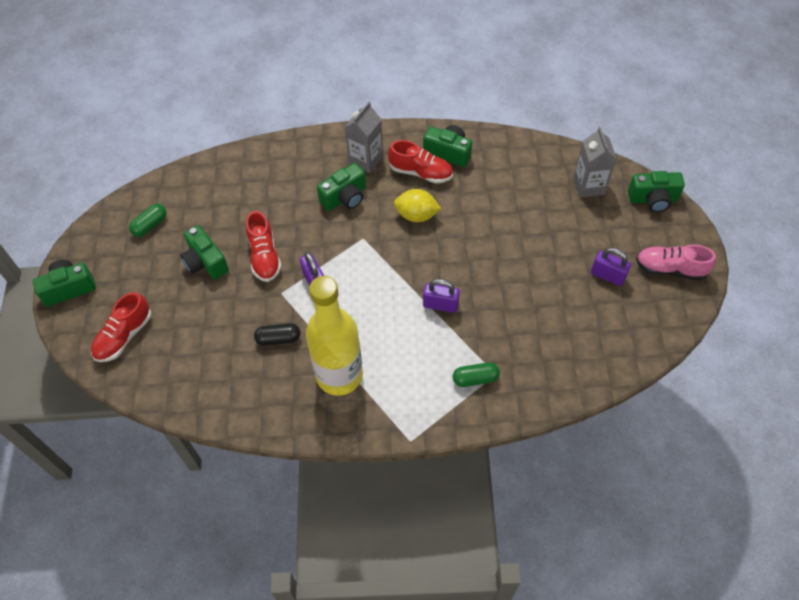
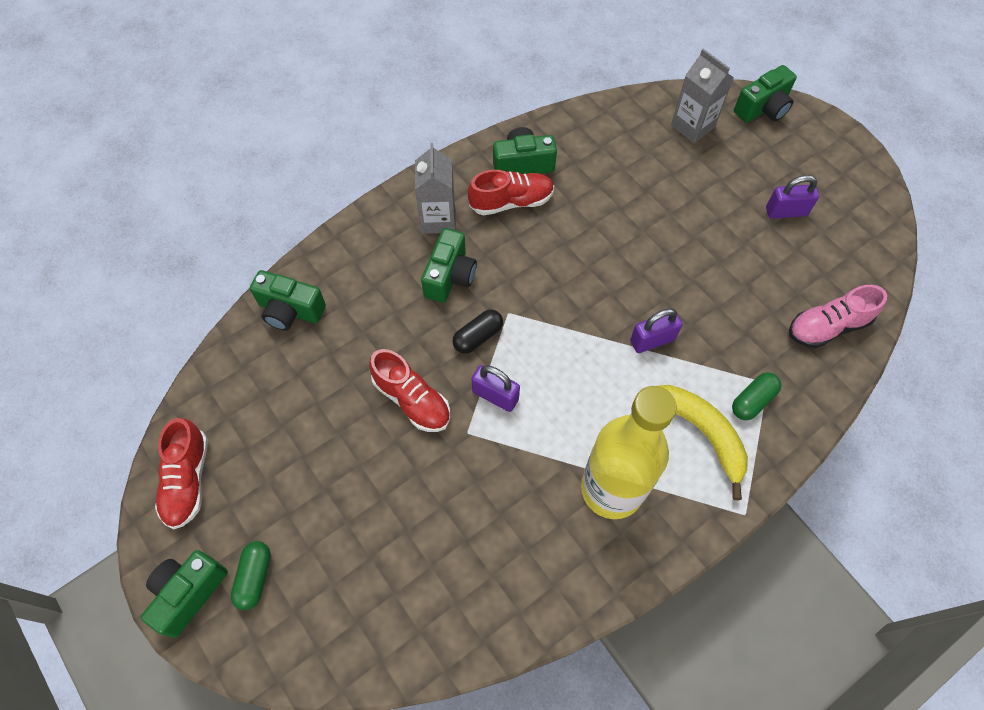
camera: 35 degrees left, 5 degrees up
red shoe [91,292,152,362] -> red shoe moved to [155,418,208,529]
green capsule [129,204,166,237] -> green capsule moved to [231,541,271,610]
green camera [180,225,229,280] -> green camera moved to [250,270,326,331]
black capsule [254,323,300,346] -> black capsule moved to [452,310,503,354]
yellow lemon [394,189,441,222] -> none
pink shoe [636,244,716,281] -> pink shoe moved to [789,285,887,348]
none -> yellow banana [659,385,748,500]

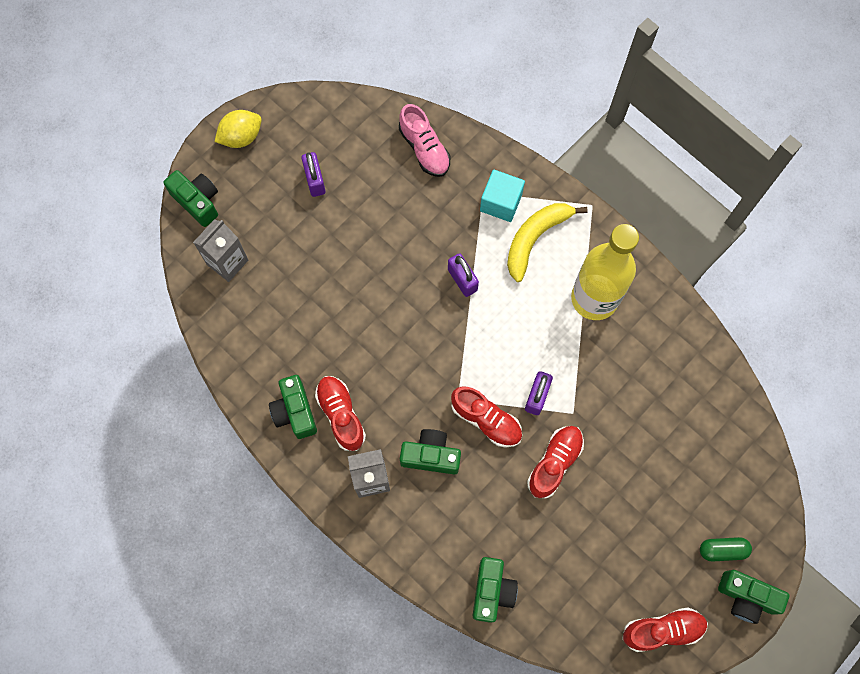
camera: 100 degrees left, 10 degrees up
black capsule [452,310,503,354] -> red shoe [451,387,522,448]
green capsule [732,372,781,420] -> turquoise cube [480,170,525,222]
none -> yellow lemon [215,110,261,148]

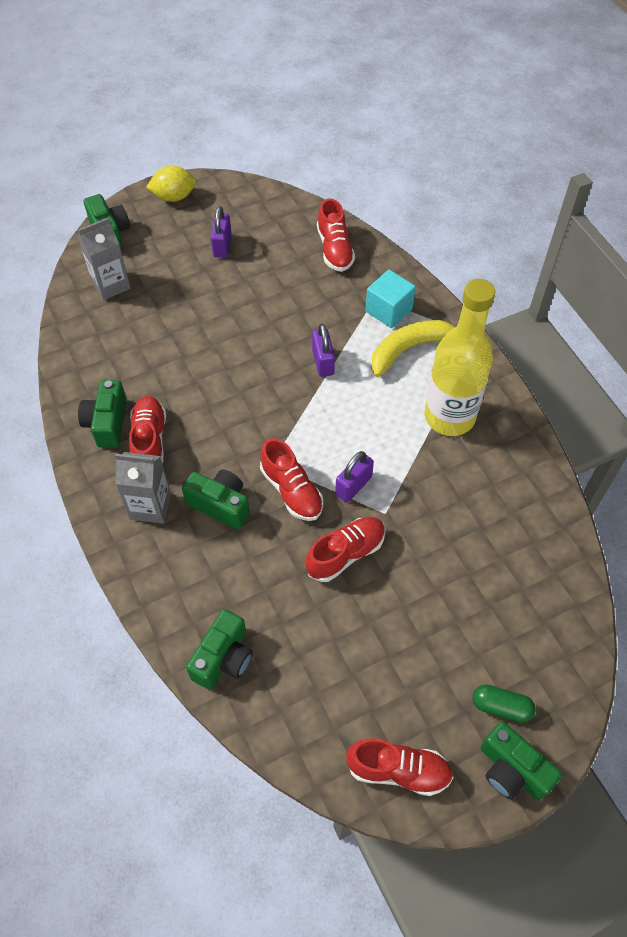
camera: 20 degrees right, 15 degrees down
pink shoe [399,104,450,177] -> red shoe [317,198,355,272]

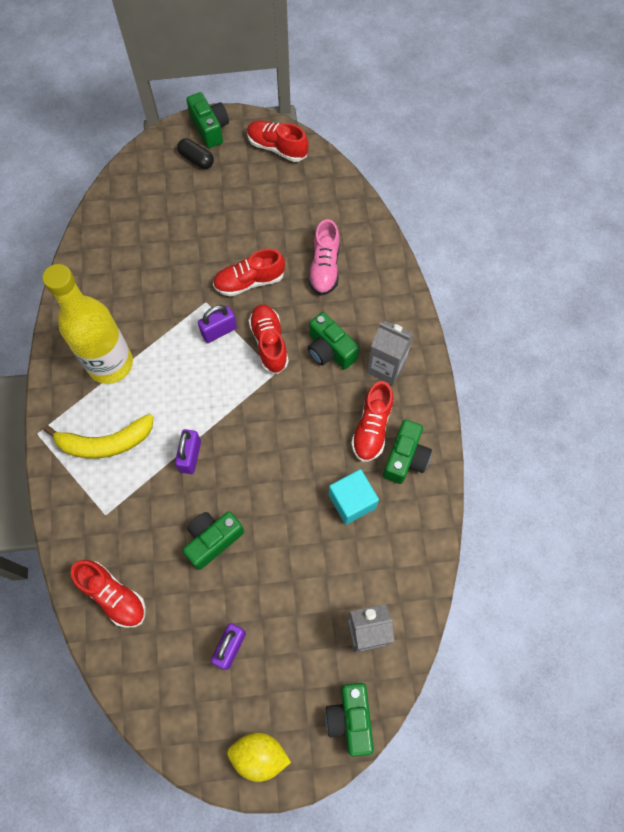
camera: 160 degrees left, 10 degrees up
green camera [186,609,253,689] -> green camera moved to [183,512,244,570]
red shoe [317,198,355,272] -> red shoe turned 120 degrees clockwise [71,560,146,628]
turquoise cube [365,270,416,328] -> turquoise cube moved to [329,469,379,525]
green capsule [473,685,536,723] -> black capsule [177,138,214,169]
none -> pink shoe [308,219,340,295]

